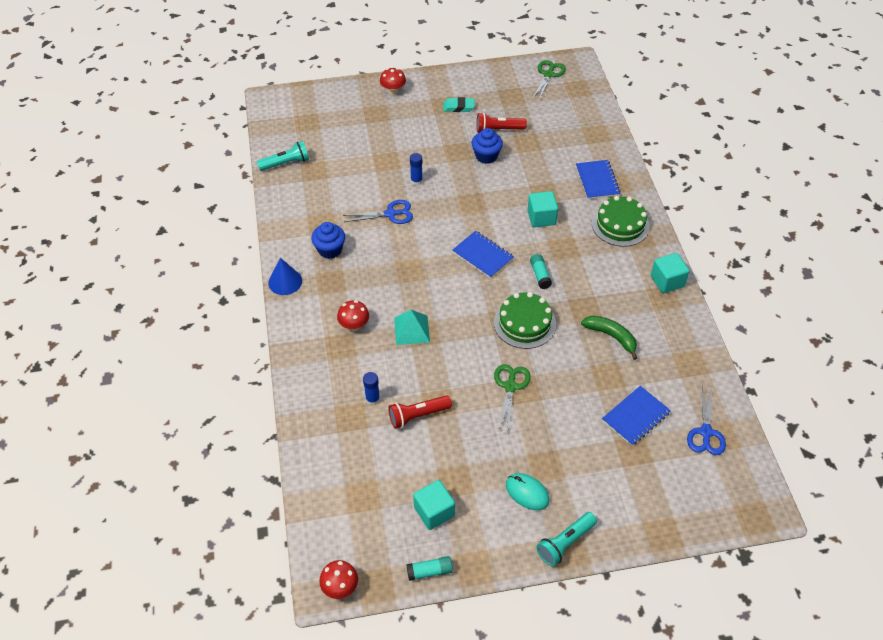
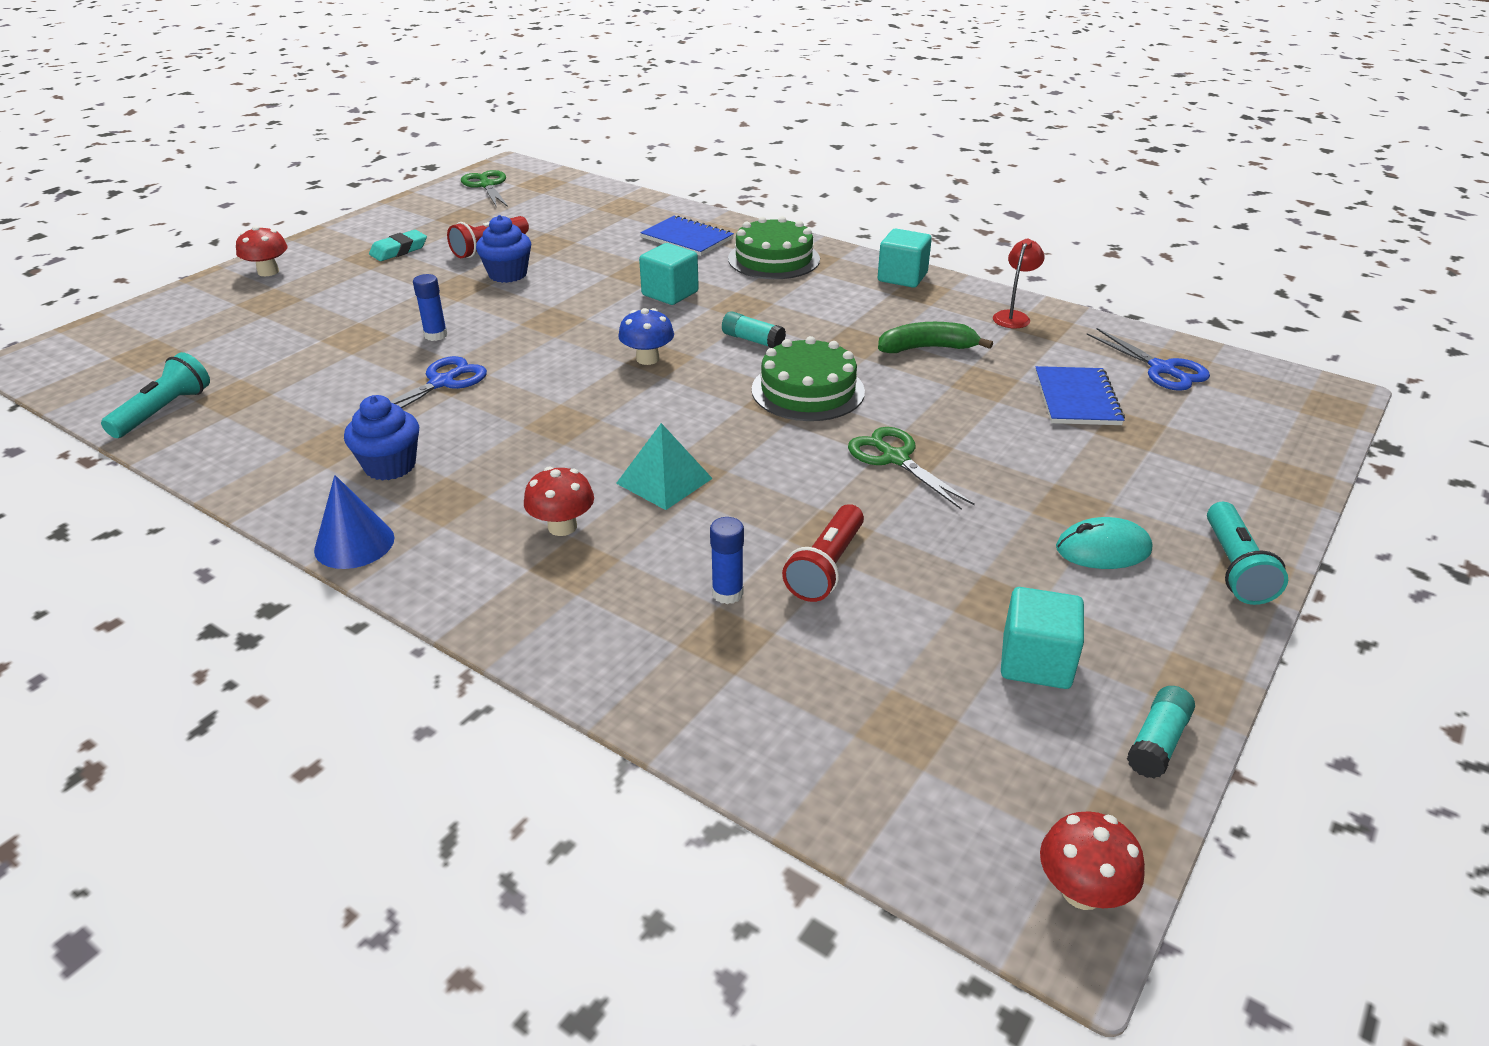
camera: 45 degrees left, 15 degrees down
blue notebook [452,231,514,278] -> blue mushroom [618,308,674,365]
none -> red lamp [993,239,1045,329]

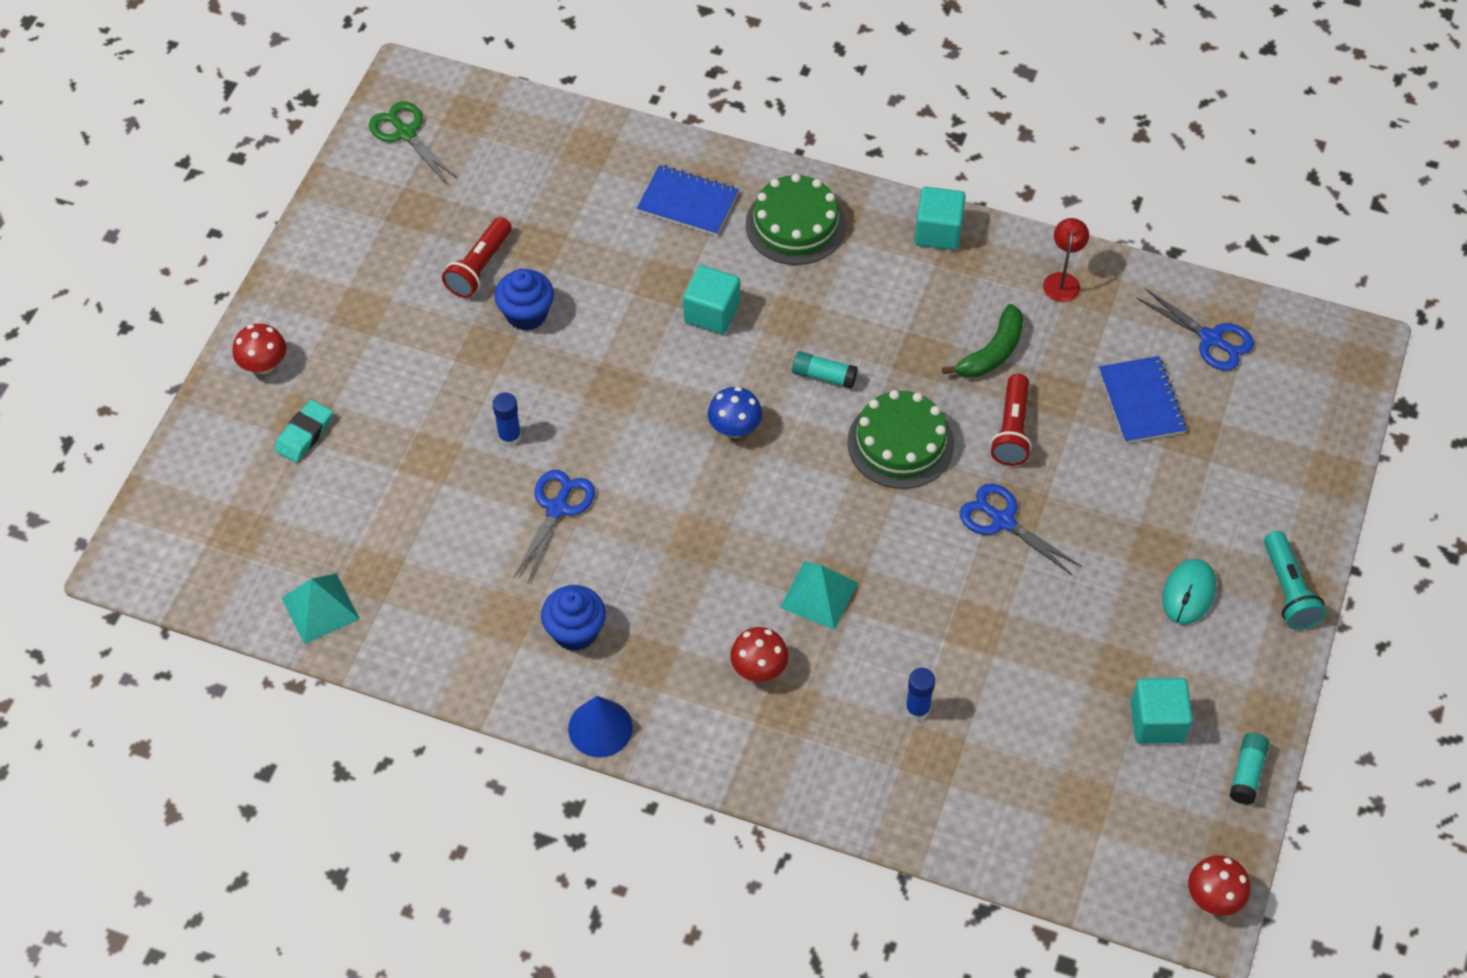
camera: 15 degrees left, 20 degrees up
turquoise flashlight [101,352,210,438] -> turquoise pyramid [282,574,360,644]
turquoise eraser [369,230,427,261] -> turquoise eraser moved to [275,400,333,462]
red flashlight [782,504,864,602] -> red flashlight moved to [990,374,1032,466]
green scissors [848,427,975,510] -> blue scissors [959,483,1081,575]
green banana [878,322,993,353] -> green banana turned 150 degrees clockwise [942,304,1023,378]
turquoise mouse [1056,517,1152,569] -> turquoise mouse turned 45 degrees counterclockwise [1162,559,1216,625]

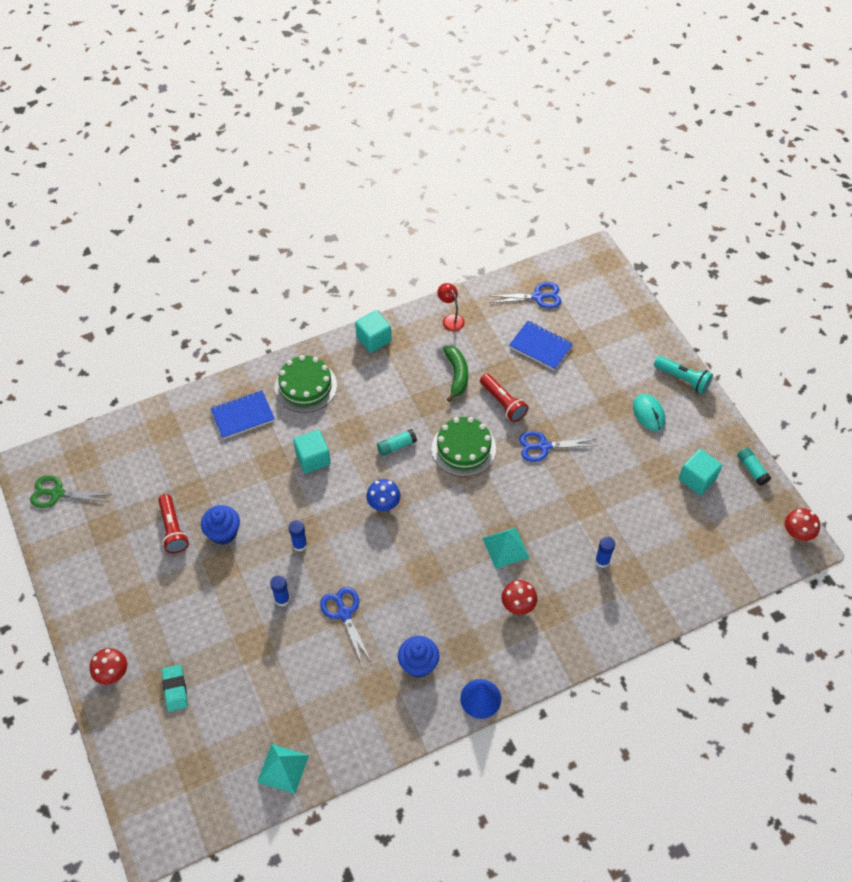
camera: 45 degrees left, 0 degrees up
none -> blue glue stick [289,520,307,552]

